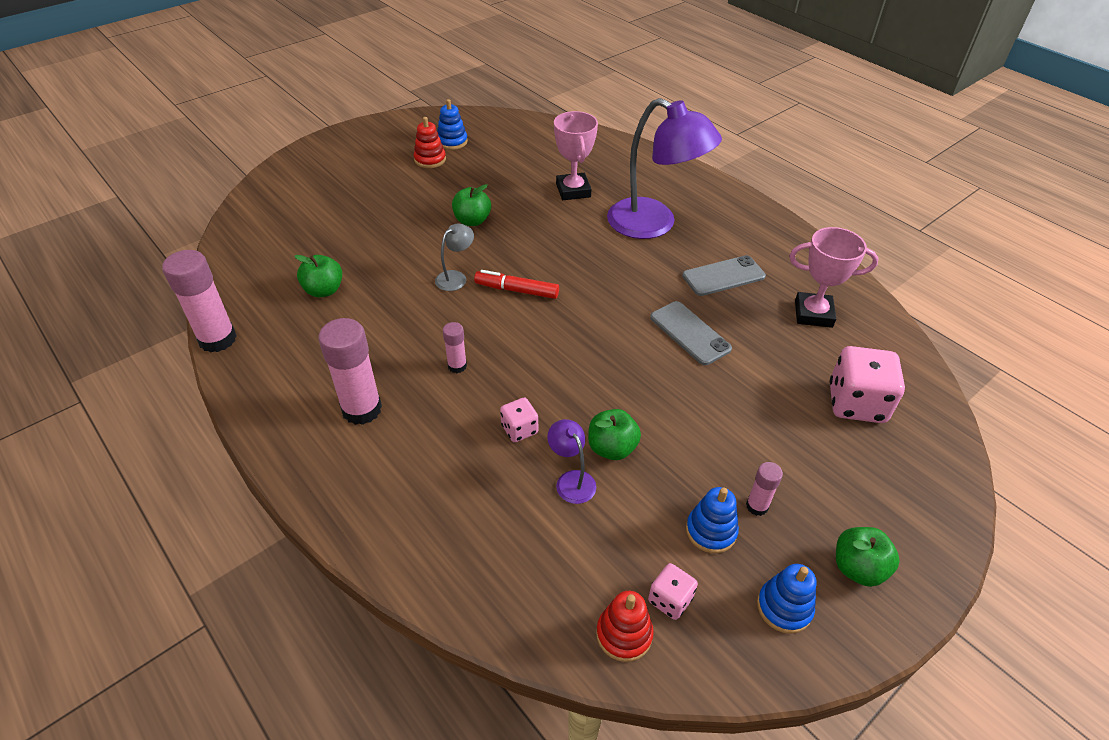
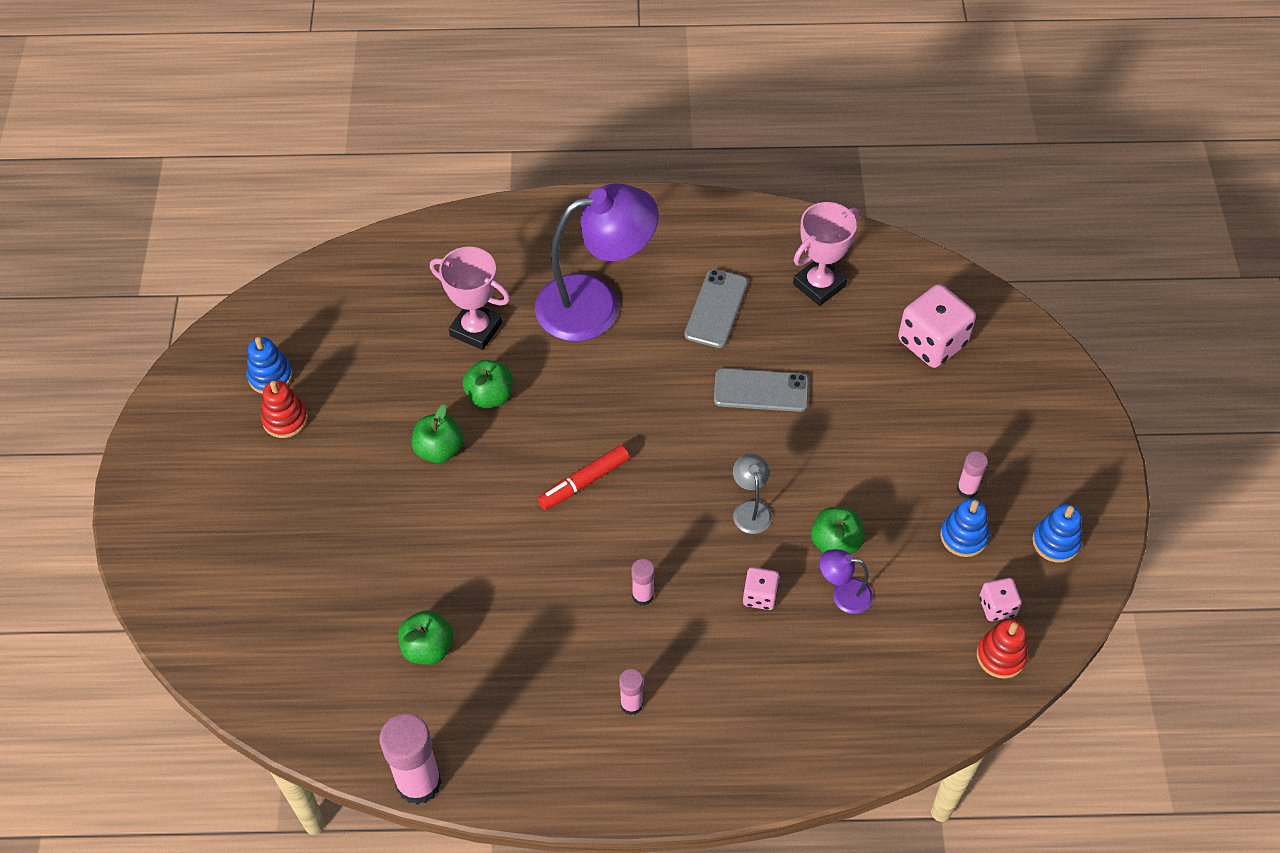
camera: 50 degrees left, 10 degrees up
pink glue stick [319,318,382,425] -> pink glue stick [619,669,643,715], size x0.51
grey lamp [435,223,474,291] -> grey lamp moved to [733,454,772,534]
green apple [836,527,900,587] -> green apple moved to [463,360,513,408]

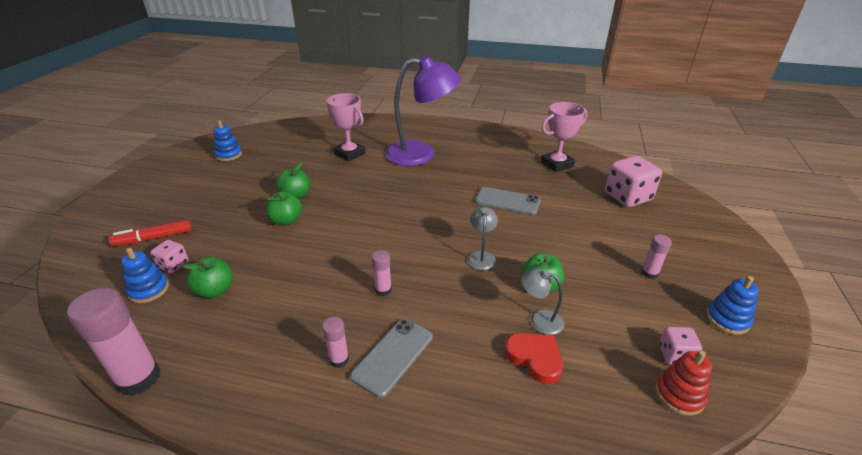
camera: 15 degrees right, 20 degrees down
red stacking toy [261,380,308,438] -> none
green apple [463,360,513,408] -> green apple moved to [266,191,302,225]
red marker [538,445,629,510] -> red marker moved to [109,220,192,246]
grey phone [684,269,748,348] -> grey phone moved to [350,319,433,398]
pink dice [743,567,780,610] -> pink dice moved to [150,240,189,273]
purple lamp [819,549,873,614] -> grey lamp [521,269,564,335]
blue stacking toy [940,498,989,557] -> blue stacking toy moved to [121,247,169,303]
none -> red heart [505,333,563,385]

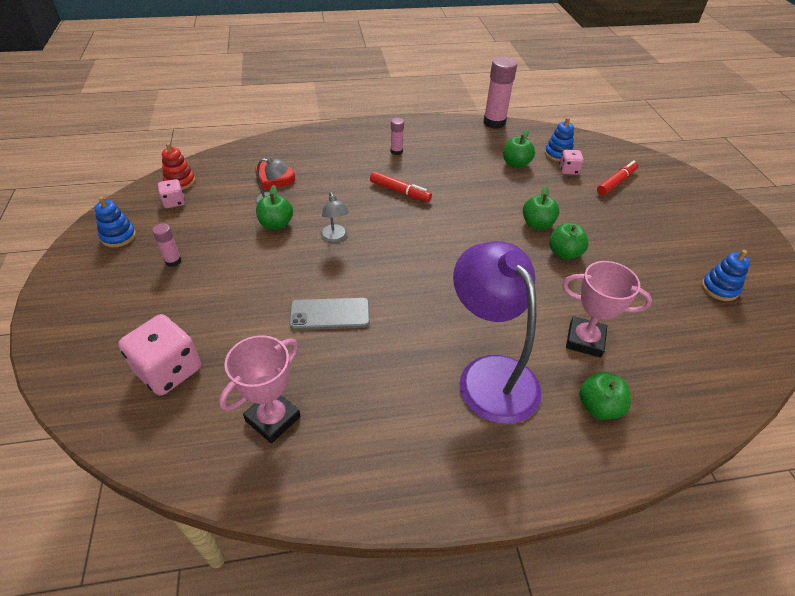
camera: 155 degrees right, 10 degrees up
grey phone [350,319,433,398] -> none
pink glue stick [372,250,392,296] -> red marker [370,171,432,202]
purple lamp [385,55,461,166] -> purple lamp turned 90 degrees clockwise [453,241,541,424]
none -> green apple [579,372,631,420]

